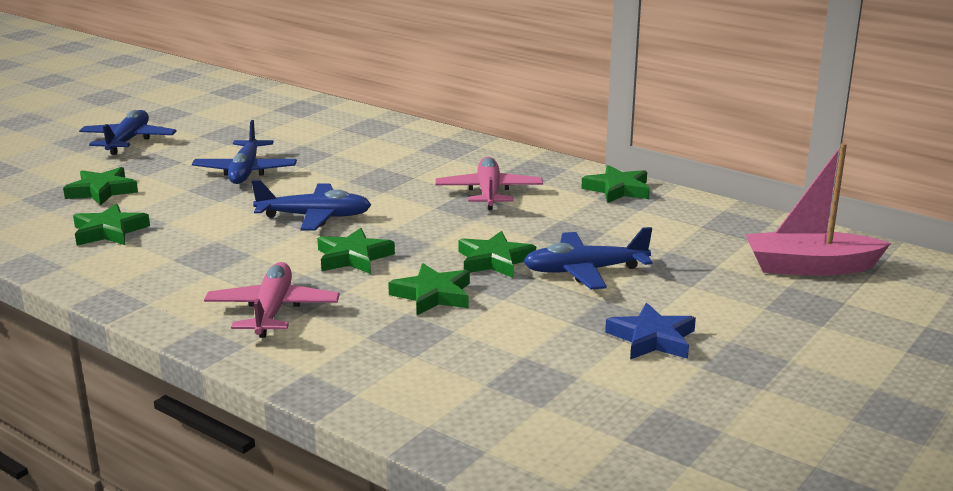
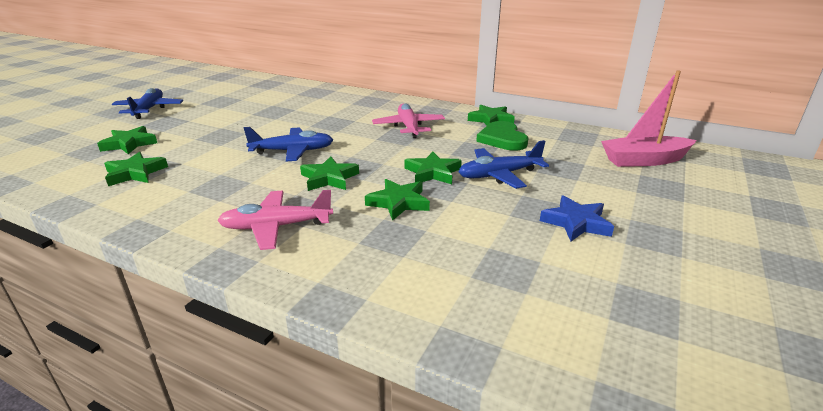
camera: 10 degrees left, 5 degrees up
blue plane [192,120,297,184] -> none
pink plane [204,262,340,338] -> pink plane turned 90 degrees counterclockwise [217,190,333,250]
none -> green heart [476,121,529,151]

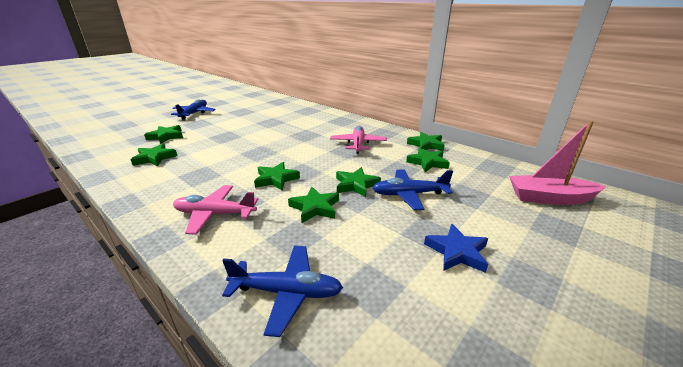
camera: 15 degrees right, 0 degrees up
blue plane [244,127,333,161] -> blue plane moved to [222,246,343,337]
green heart [476,121,529,151] -> green star [406,148,450,172]

